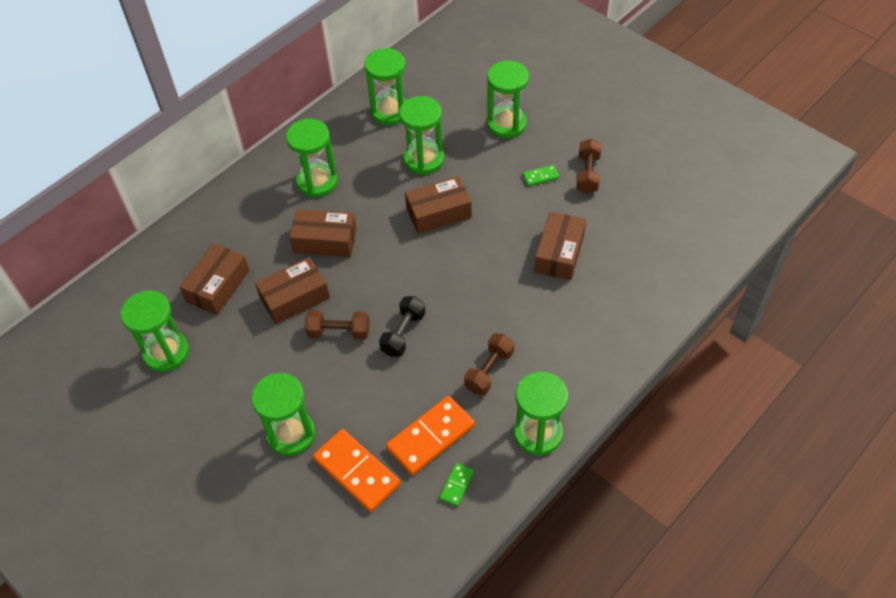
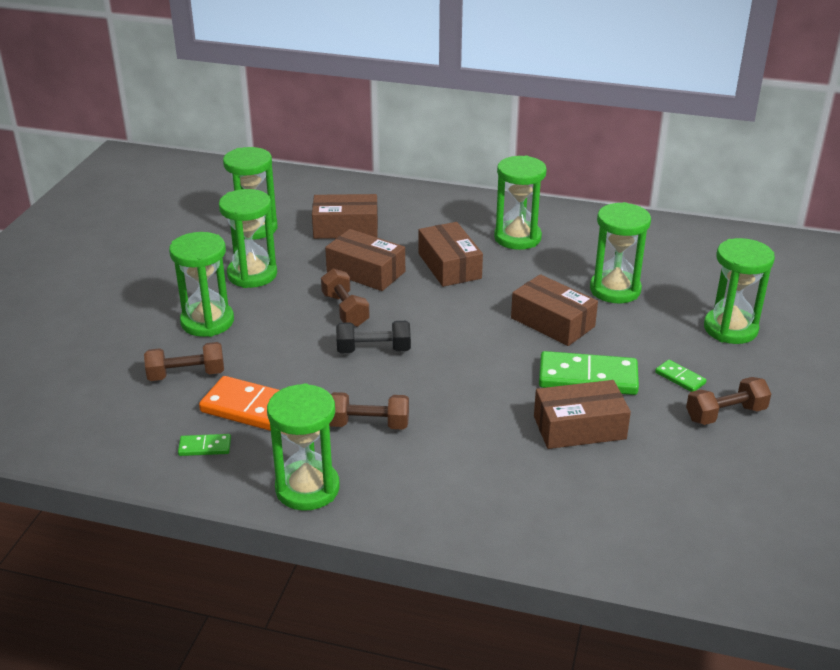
camera: 60 degrees right, 20 degrees down
orange domino [313,429,400,512] -> brown dumbbell [144,342,224,381]
green hourglass [364,48,406,125] -> green hourglass moved to [219,189,277,288]
none -> green domino [539,351,639,395]

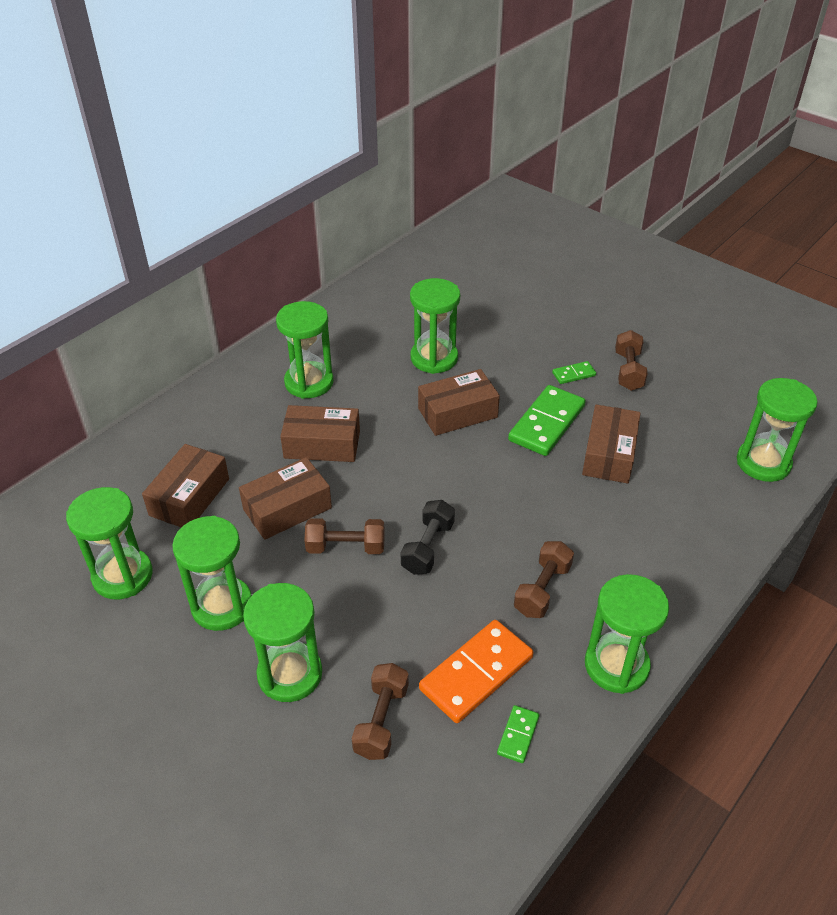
camera: 65 degrees left, 10 degrees up
green hourglass [704,238,775,344] -> green hourglass moved to [737,378,817,482]

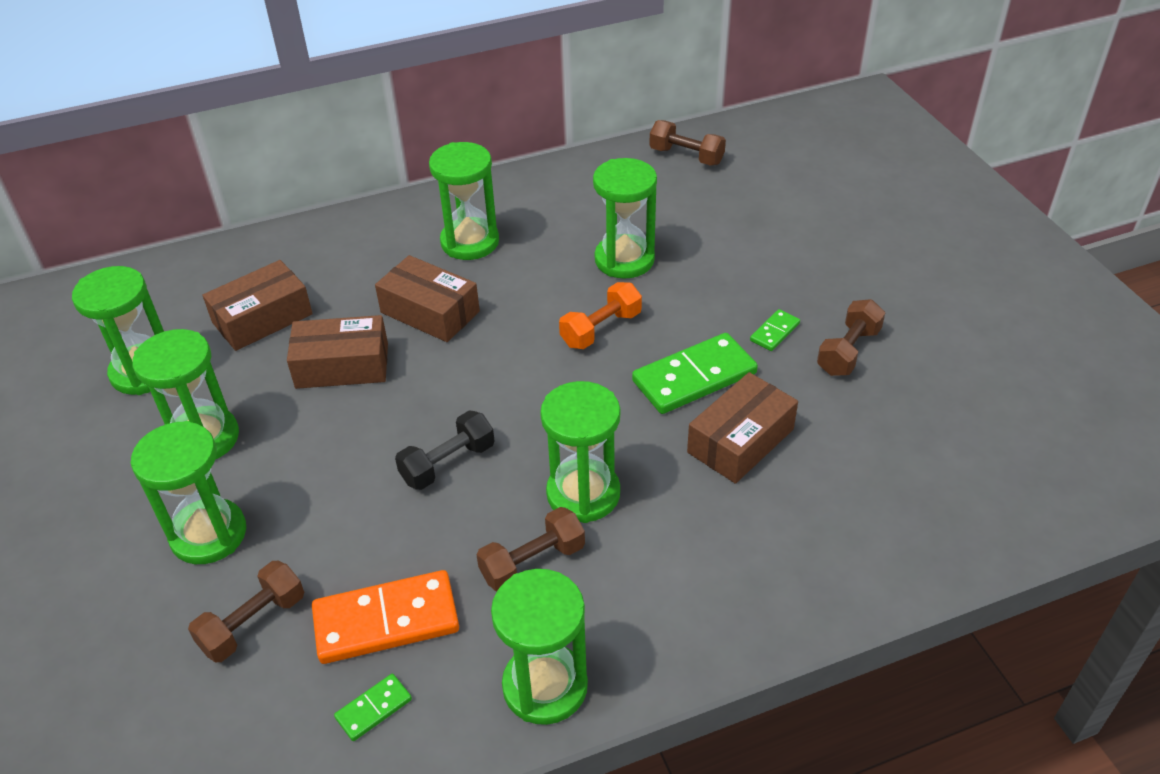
camera: 30 degrees right, 0 degrees up
brown dumbbell [304,518,385,554] -> brown dumbbell moved to [649,120,726,166]
brown box [418,369,500,436] -> orange dumbbell [559,282,642,349]
green domino [552,361,596,384] -> green domino turned 60 degrees counterclockwise [750,309,800,351]
green hourglass [737,378,817,482] -> green hourglass moved to [540,381,620,523]

